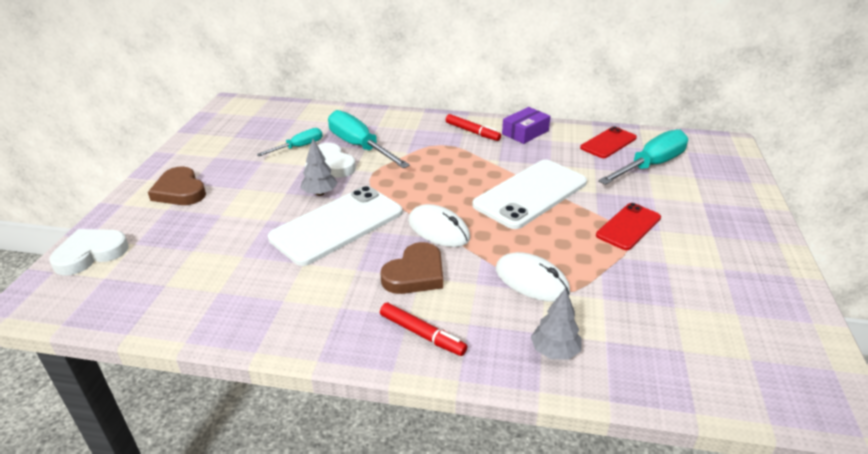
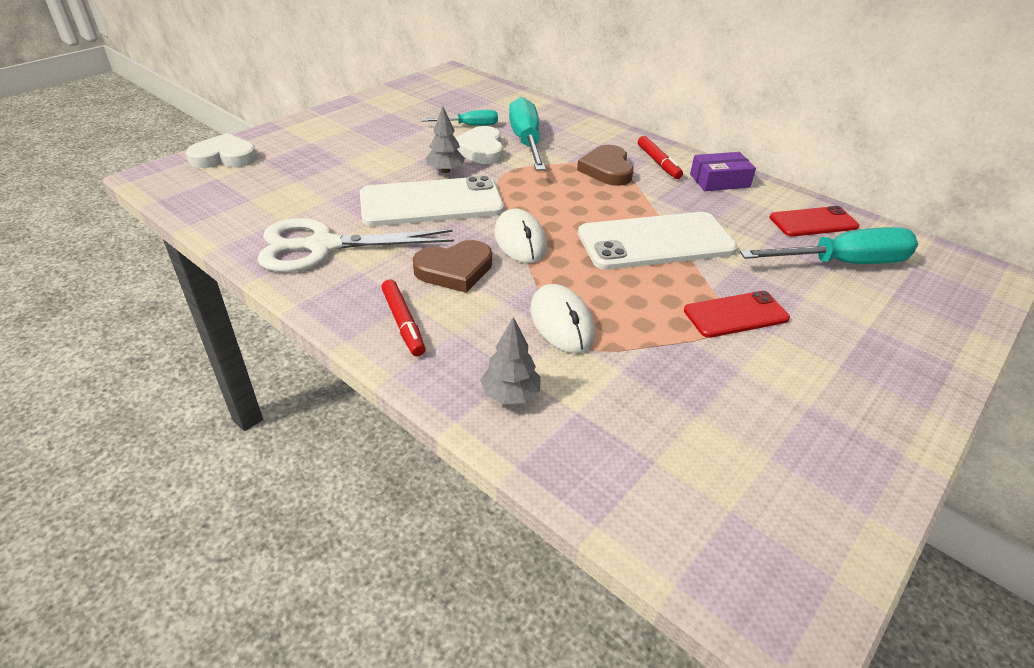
camera: 30 degrees right, 5 degrees up
brown heart [148,167,206,205] -> brown heart moved to [577,145,633,186]
none -> white scissors [257,218,454,272]

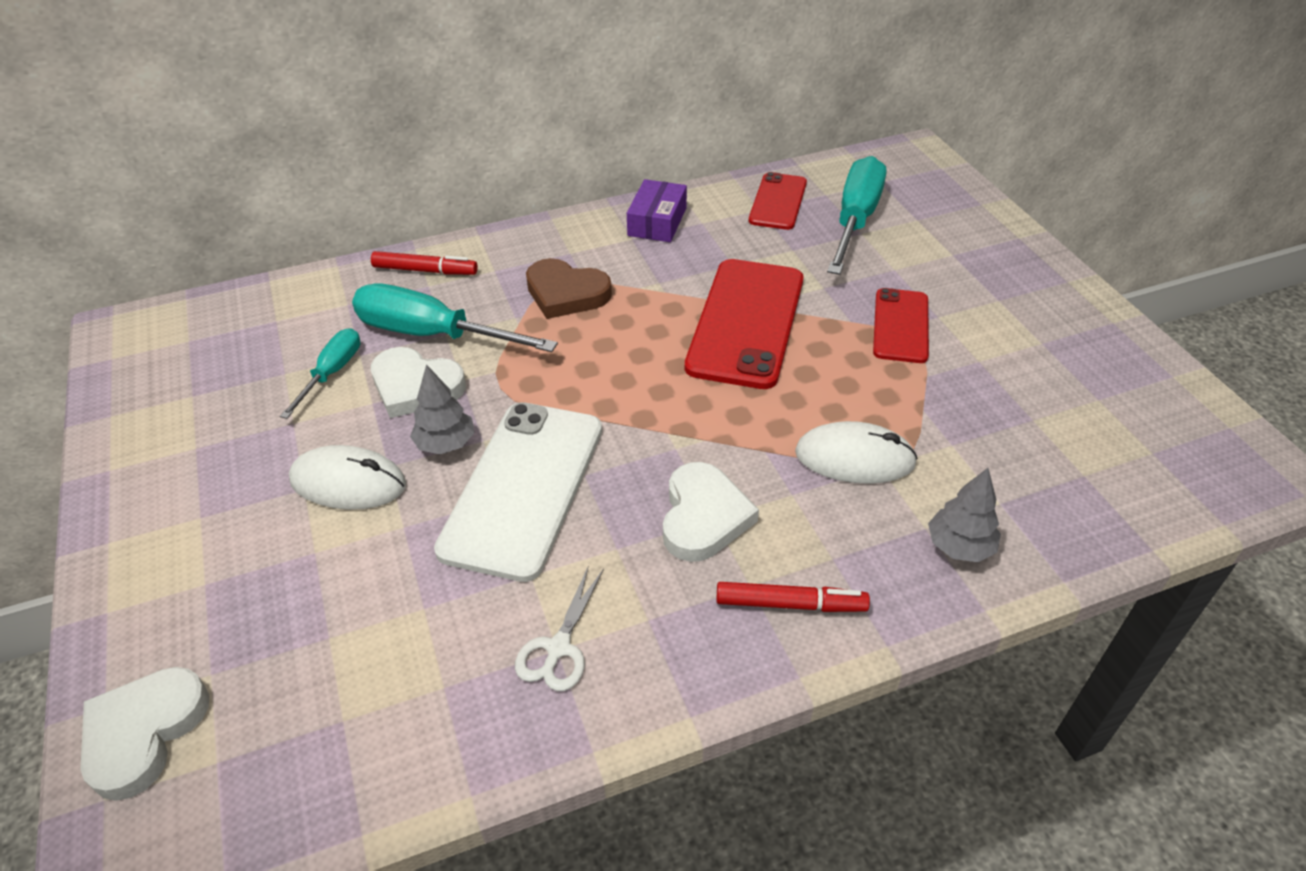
camera: 60 degrees left, 5 degrees up
white scissors [257,218,454,272] -> white scissors [515,566,604,691], size x0.48
brown heart [413,240,492,293] -> white heart [663,462,759,562]
white mouse [494,209,547,263] -> white mouse moved to [289,445,406,510]
white phone [578,212,737,270] -> red phone [685,259,803,389]
red marker [638,136,683,179] -> red marker moved to [371,251,478,275]

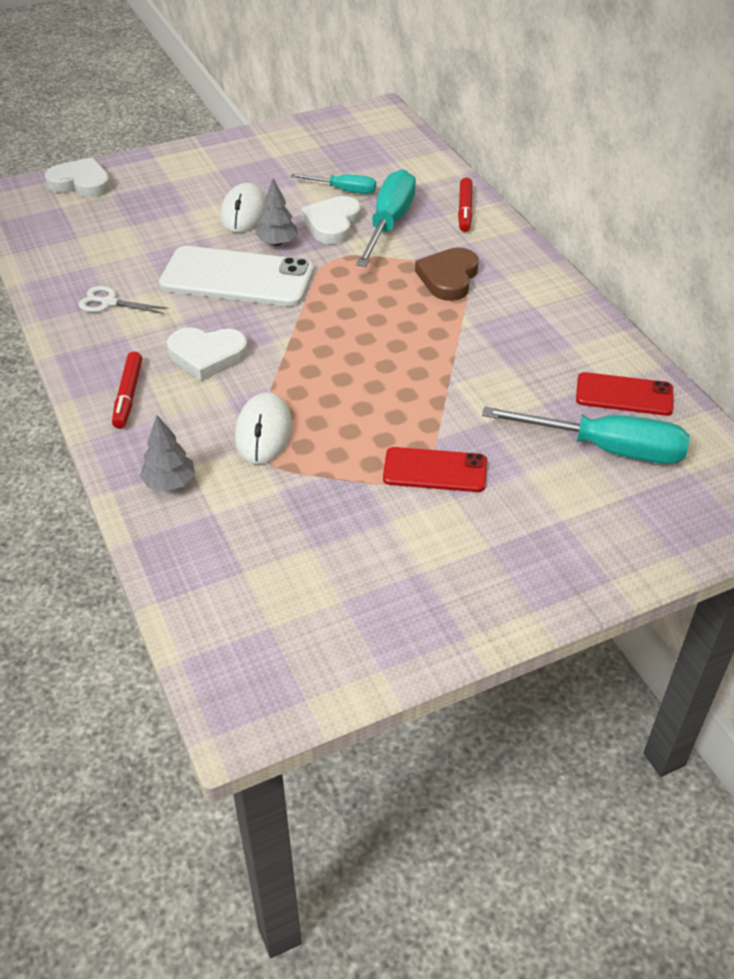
camera: 85 degrees right, 0 degrees up
purple box [627,179,687,242] -> none
red phone [685,259,803,389] -> none

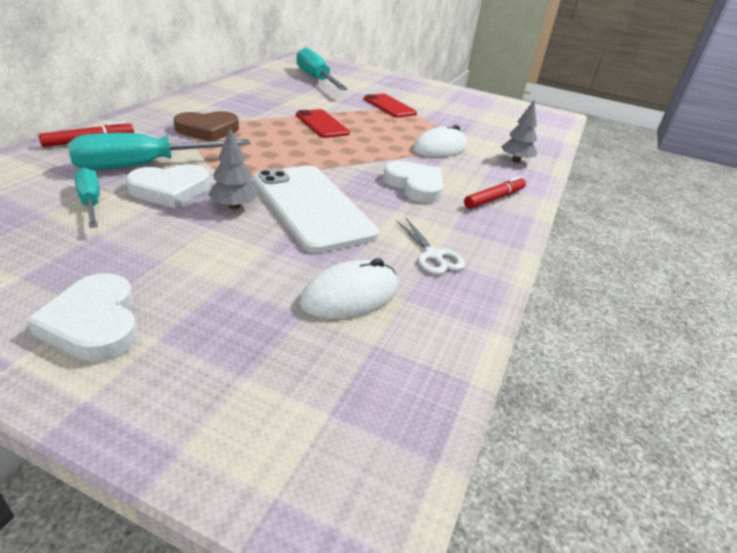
camera: 135 degrees left, 10 degrees down
white heart [45,157,111,198] -> white heart moved to [27,273,138,362]
white mouse [220,183,265,233] -> white mouse moved to [299,258,398,319]
red phone [576,372,674,416] -> red phone moved to [296,109,350,138]

